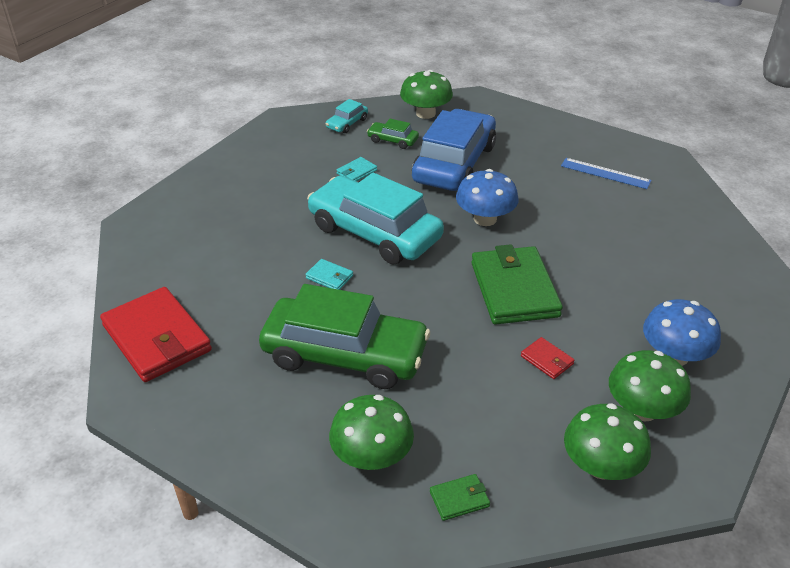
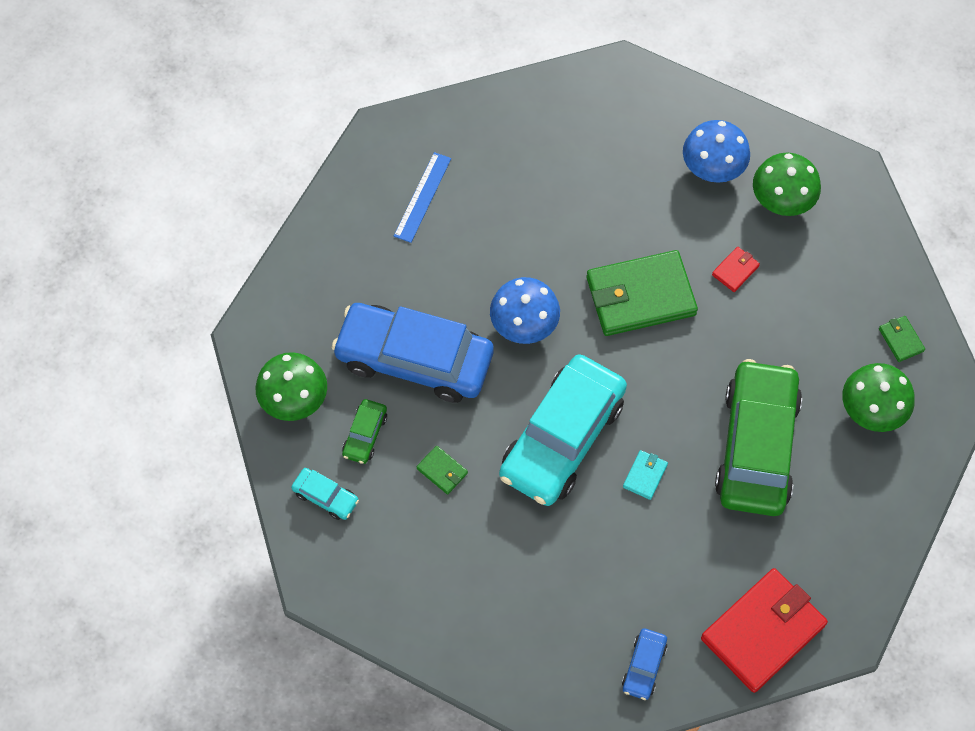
camera: 95 degrees left, 25 degrees up
turquoise wallet [336,157,377,182] -> green wallet [417,446,468,494]
green mushroom [564,403,651,480] -> none
none -> blue car [622,628,667,700]

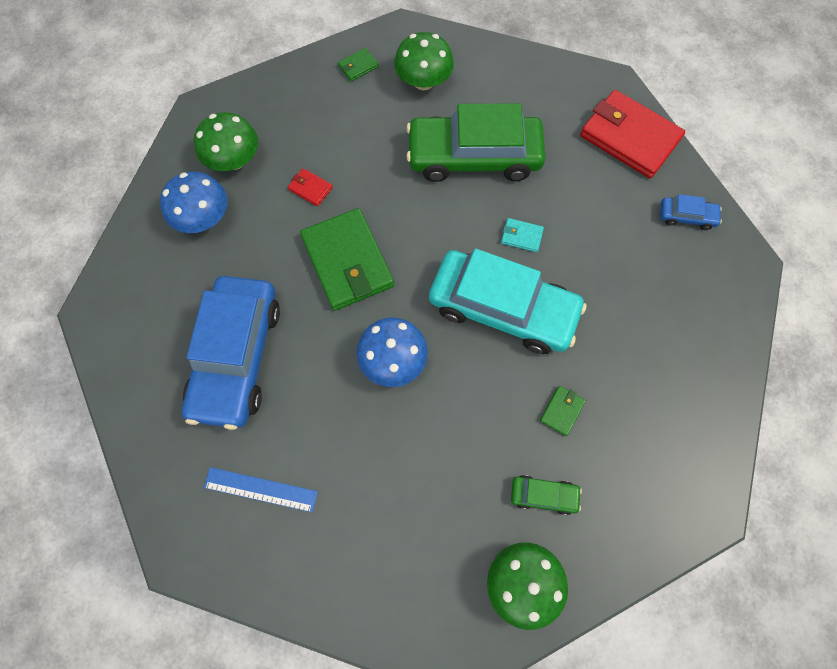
camera: 100 degrees left, 5 degrees up
turquoise car [291,468,359,520] -> none
blue car [332,303,494,403] -> blue car moved to [182,276,280,430]

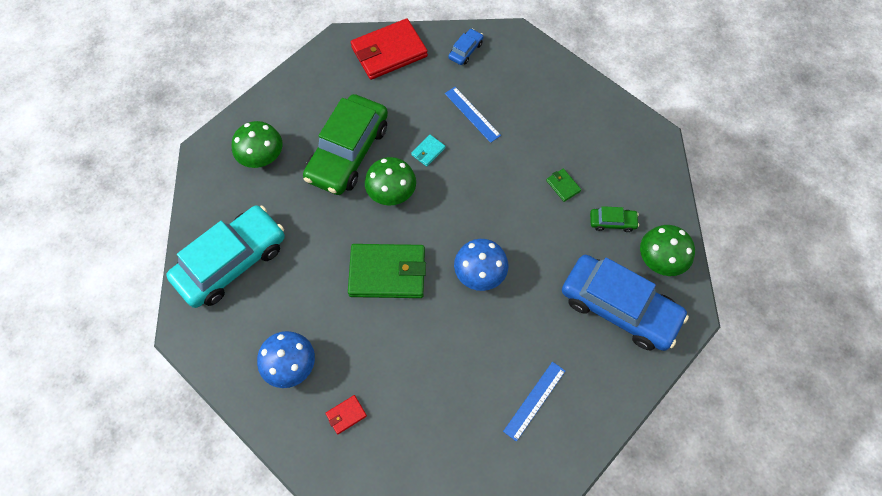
camera: 65 degrees left, 5 degrees down
blue car [182,276,280,430] -> blue car moved to [562,255,689,351]
green mushroom [194,112,258,171] -> green mushroom moved to [365,157,416,205]
red wallet [288,168,333,207] -> red wallet moved to [325,395,367,434]
green wallet [338,48,379,82] -> none
turquoise car [429,248,587,354] -> turquoise car moved to [166,205,285,308]
green car [511,475,582,515] -> green car turned 60 degrees clockwise [590,206,639,232]
none -> blue ruler [445,87,501,143]

